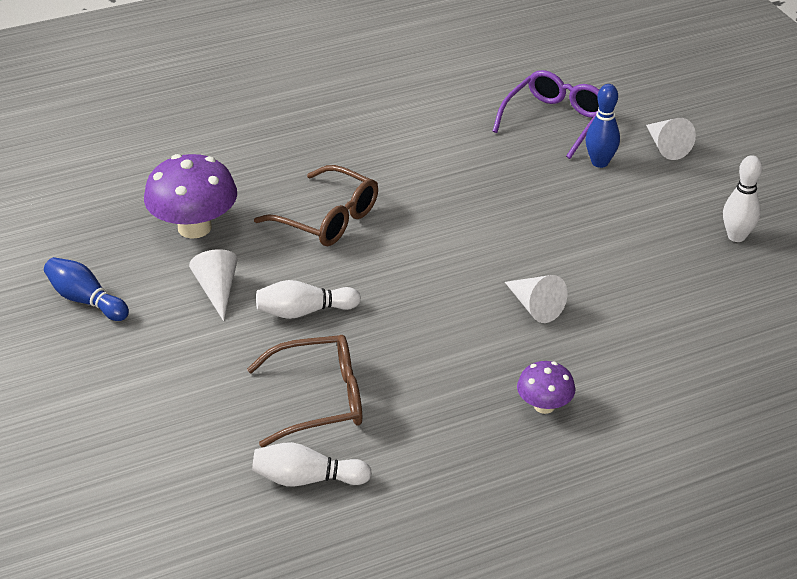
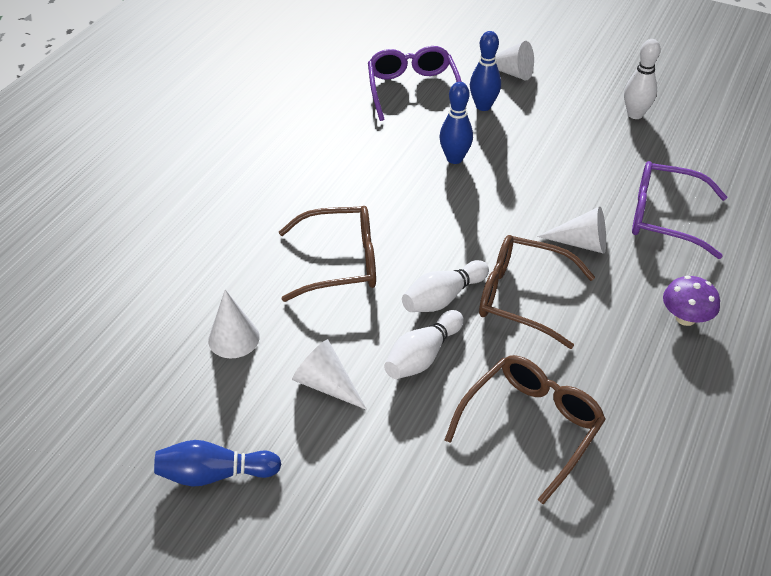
camera: 40 degrees left, 5 degrees up
purple mushroom [144,154,237,239] -> white cone [208,290,260,358]
white bowling pin [252,442,372,487] -> white bowling pin moved to [402,260,489,312]
none -> blue bowling pin [439,82,473,164]
none -> brown glasses [479,235,595,349]
none -> purple glasses [632,161,727,259]

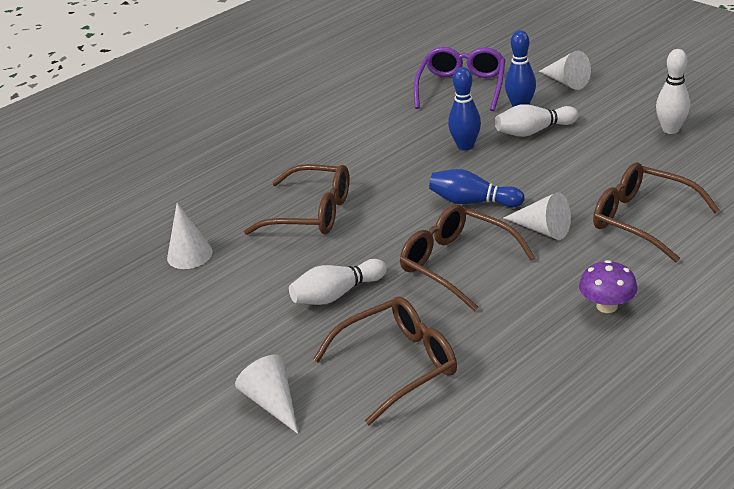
camera: 25 degrees right, 10 degrees down
blue bowling pin [154,440,281,487] -> blue bowling pin moved to [429,169,525,208]
white cone [292,339,367,410] -> white cone moved to [235,354,298,434]
white bowling pin [402,260,489,312] -> white bowling pin moved to [495,104,578,137]
purple glasses [632,161,727,259] -> brown glasses [593,162,720,262]

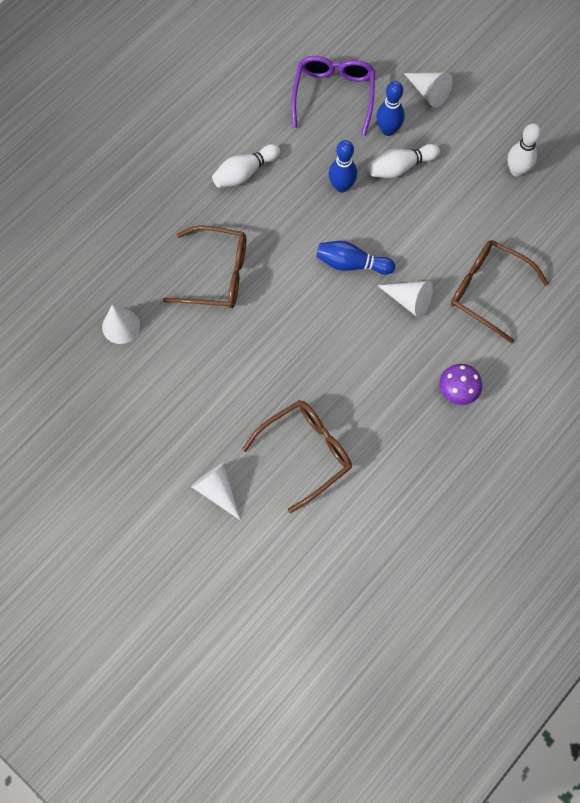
camera: 10 degrees left, 35 degrees up
white bowling pin [289,259,387,305] -> white bowling pin moved to [212,144,280,188]
brown glasses [400,204,536,311] -> none

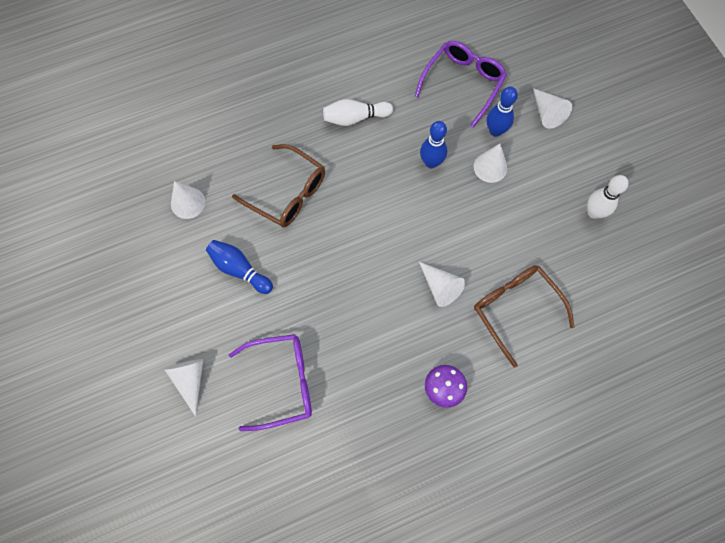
camera: 25 degrees right, 0 degrees up
brown glasses [242,400,352,513] -> purple glasses [229,334,312,431]
blue bowling pin [317,241,395,274] -> blue bowling pin moved to [206,240,273,294]
white bowling pin [368,144,440,178] -> white cone [474,143,507,183]

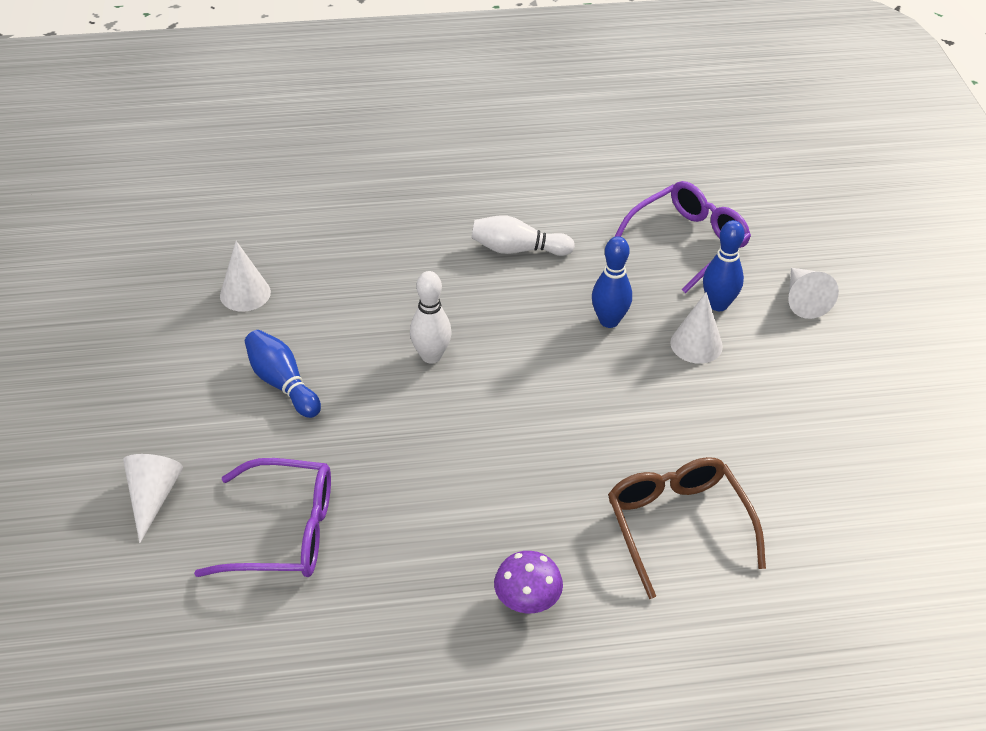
camera: 15 degrees right, 25 degrees down
brown glasses [232,144,325,227] -> none
white cone [419,262,465,307] -> none
white bowling pin [587,175,628,219] -> white bowling pin moved to [410,271,452,364]

